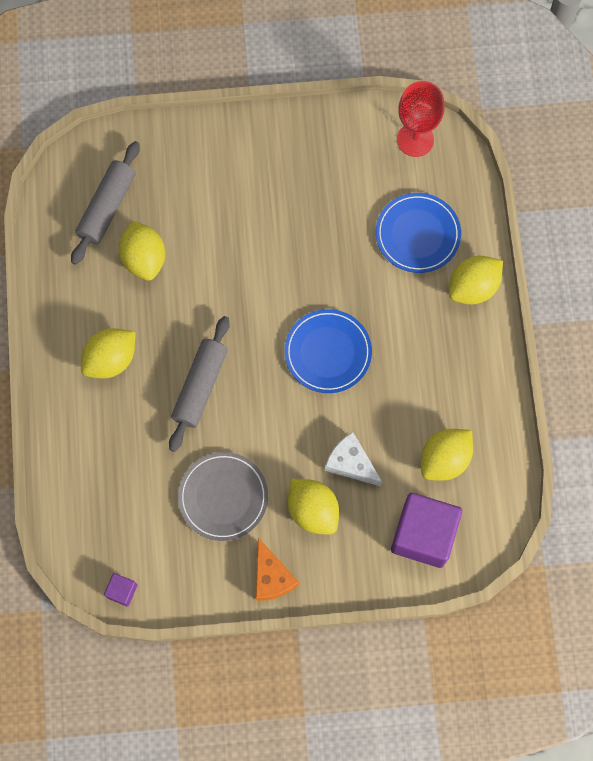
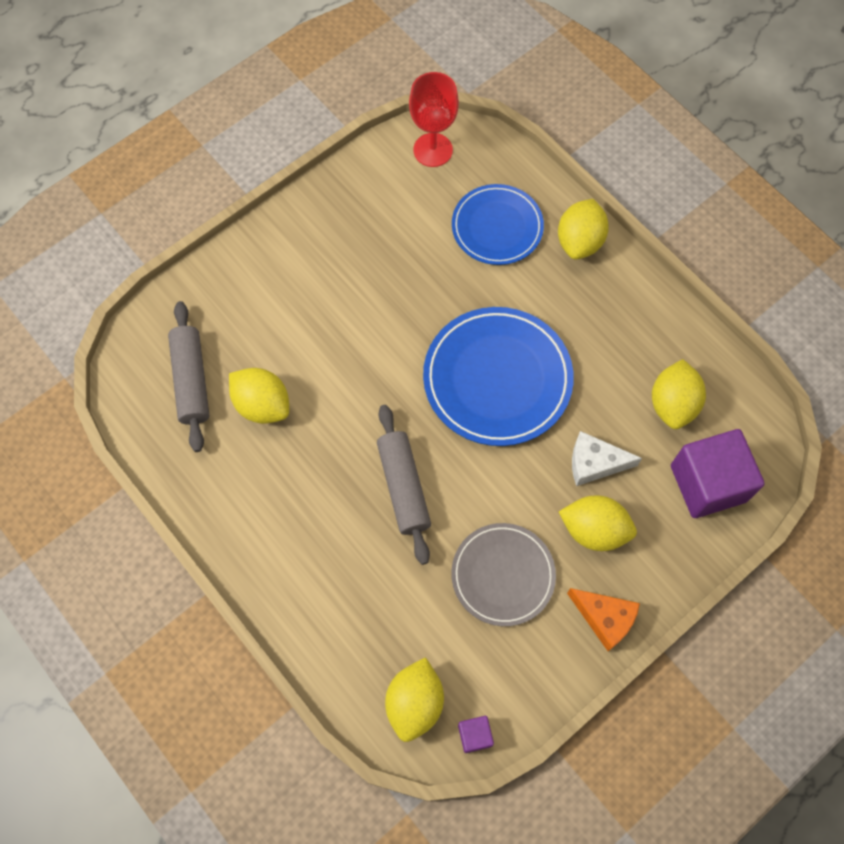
camera: 35 degrees left, 5 degrees down
yellow lemon [81,328,136,379] -> yellow lemon moved to [385,657,444,742]
blue plate [284,309,372,393] -> blue plate [423,307,574,446], size x1.54

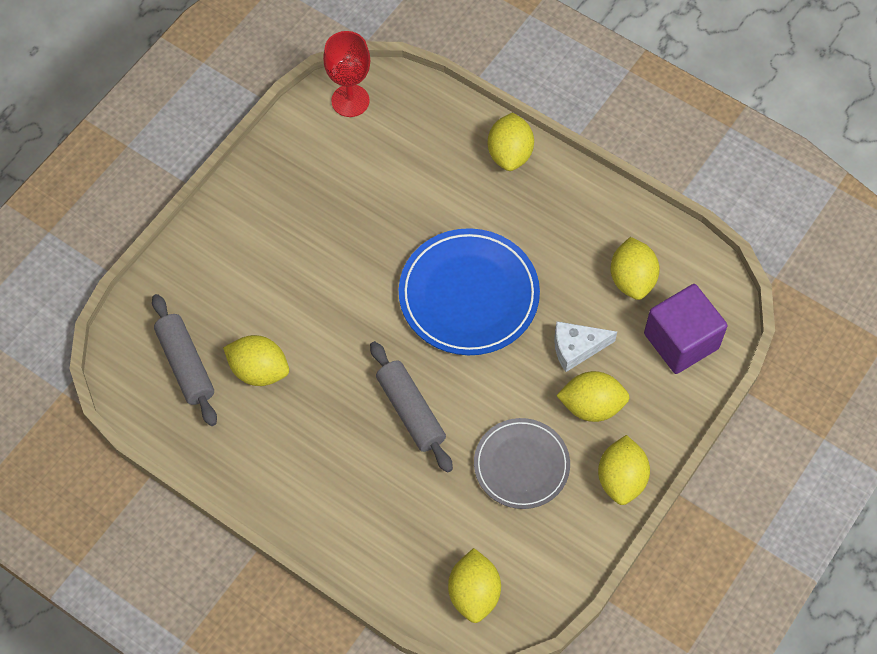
camera: 15 degrees left, 5 degrees down
blue plate [452,184,544,265] -> none
purple cube [458,716,494,753] -> none
orange cheese [567,588,640,651] -> yellow lemon [598,435,650,505]

